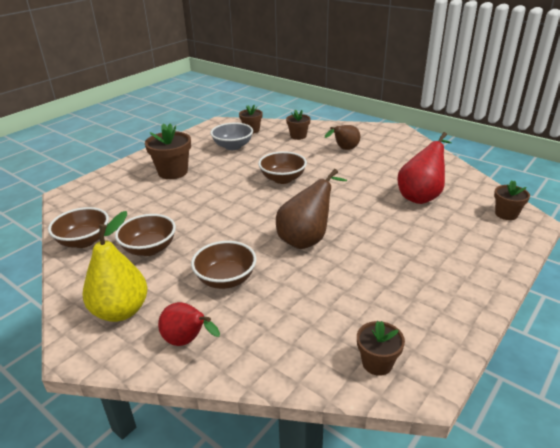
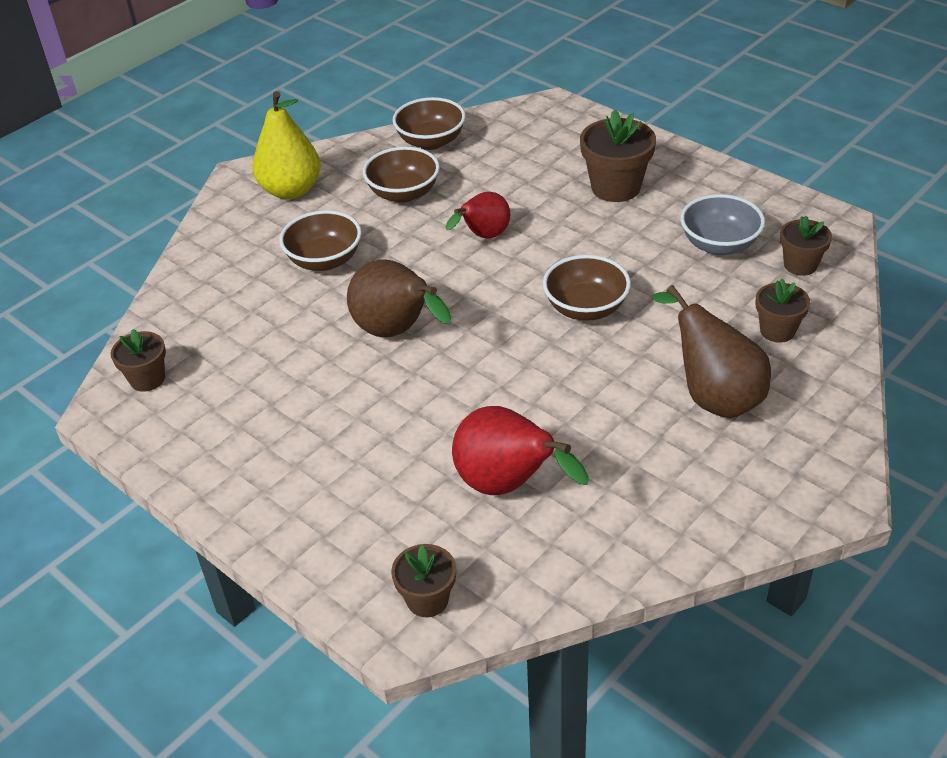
camera: 95 degrees right, 10 degrees up
red pear [158,302,220,346] -> red pear moved to [445,192,510,239]
brown pear [325,125,360,150] -> brown pear [652,285,771,418], size x1.53

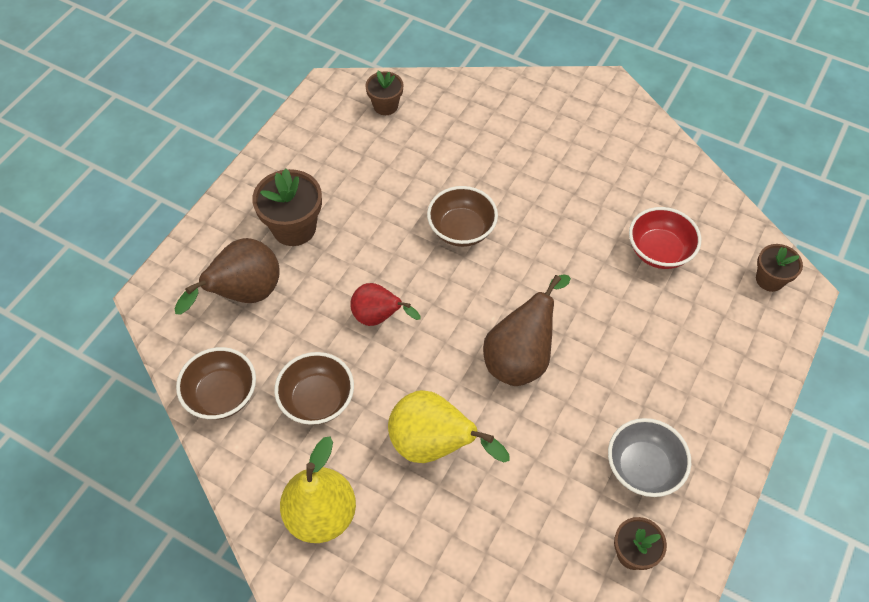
camera: 105 degrees left, 15 degrees up
brown bowl [279,210,362,271] -> yellow pear [388,390,510,463]
red pear [452,406,589,495] -> red bowl [629,207,701,269]
brown pear [652,285,771,418] -> brown pear moved to [174,238,280,314]
grey bowl [680,194,765,255] -> grey bowl moved to [608,418,691,497]
brown flower pot [756,279,810,343] -> none

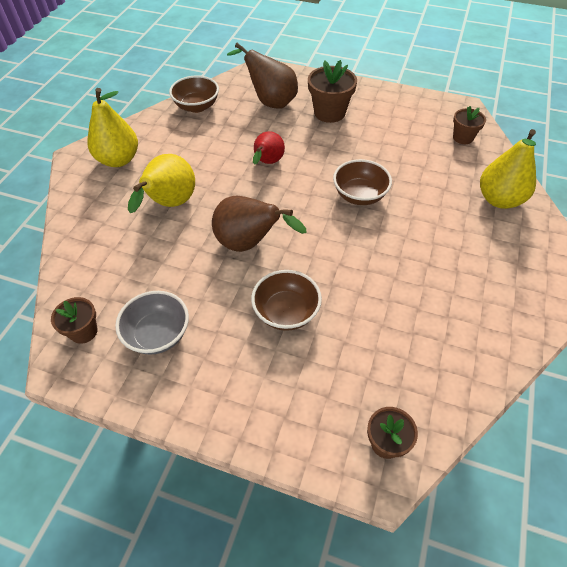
camera: 80 degrees right, 5 degrees down
brown bowl [274,352,354,425] -> brown bowl moved to [251,270,322,331]
red bowl [629,207,701,269] -> none
none -> yellow pear [480,129,536,209]

